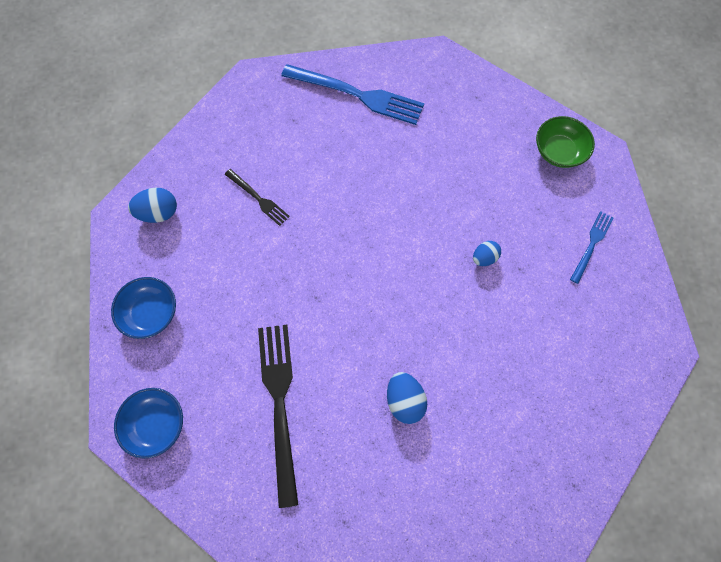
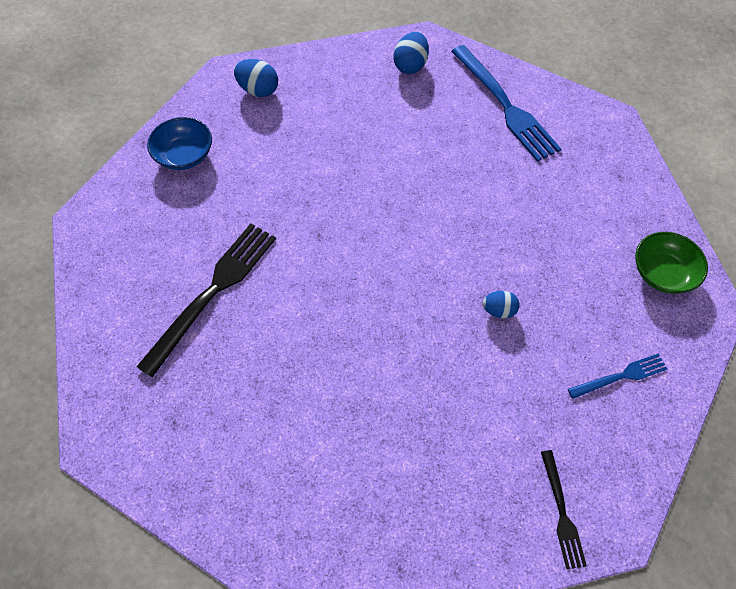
camera: 40 degrees right, 10 degrees down
blue bowl [114,388,183,459] -> none
black fork [225,169,290,226] -> black fork moved to [541,450,587,569]
blue egg [387,372,427,424] -> blue egg moved to [393,32,429,74]

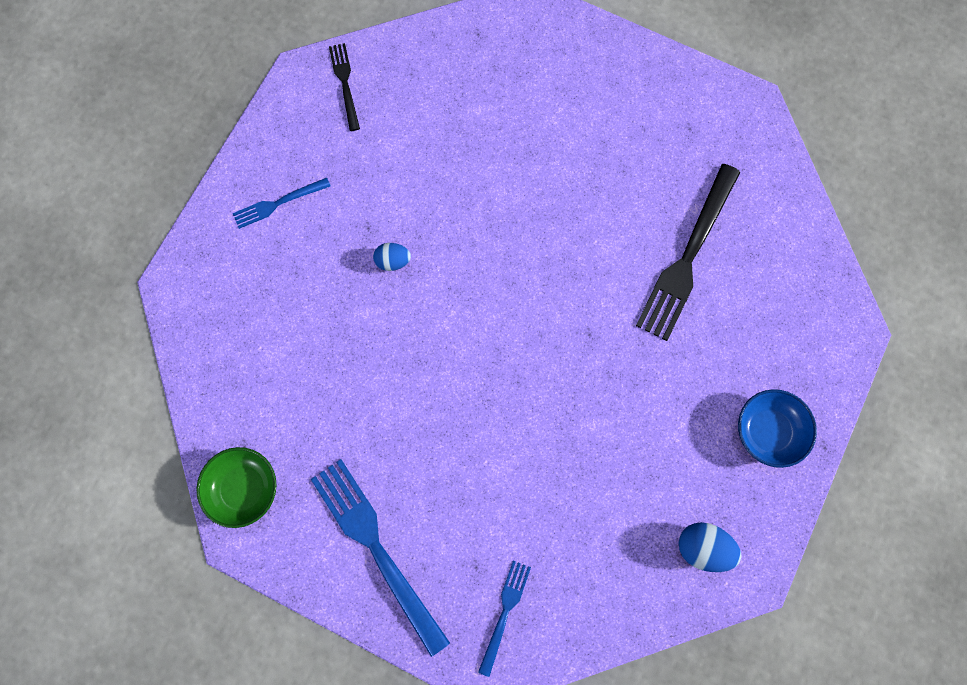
camera: 175 degrees right, 15 degrees up
blue egg [393,32,429,74] -> blue fork [478,561,531,677]
green bowl [635,232,708,294] -> green bowl moved to [197,447,277,528]

